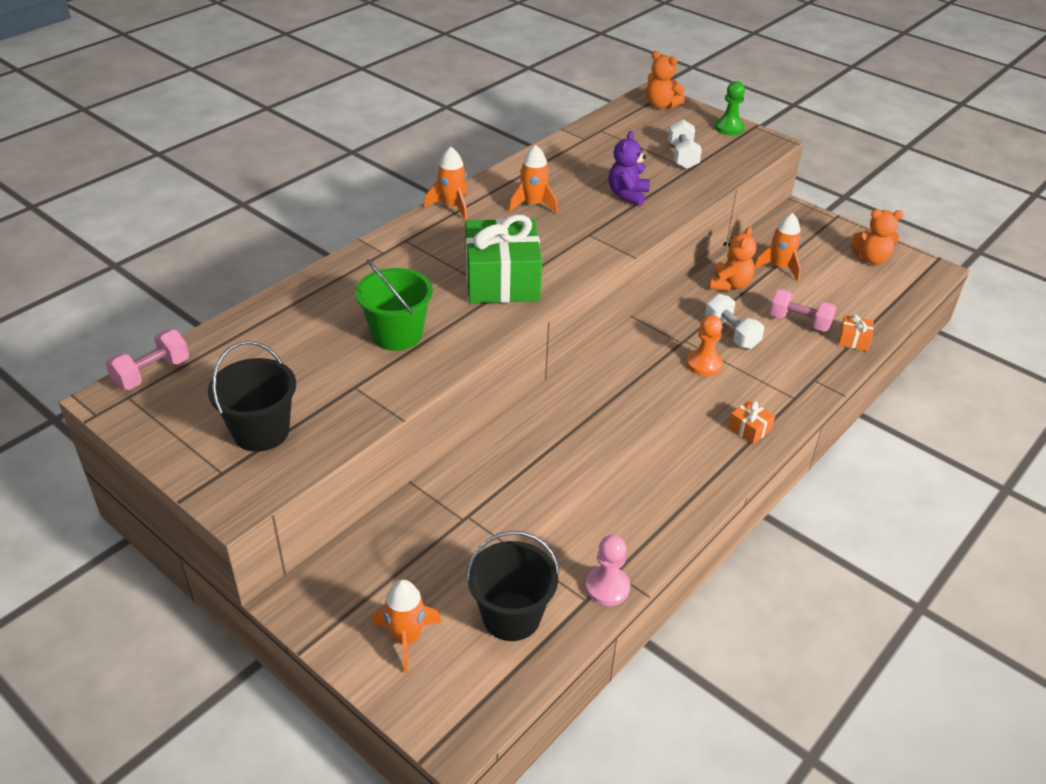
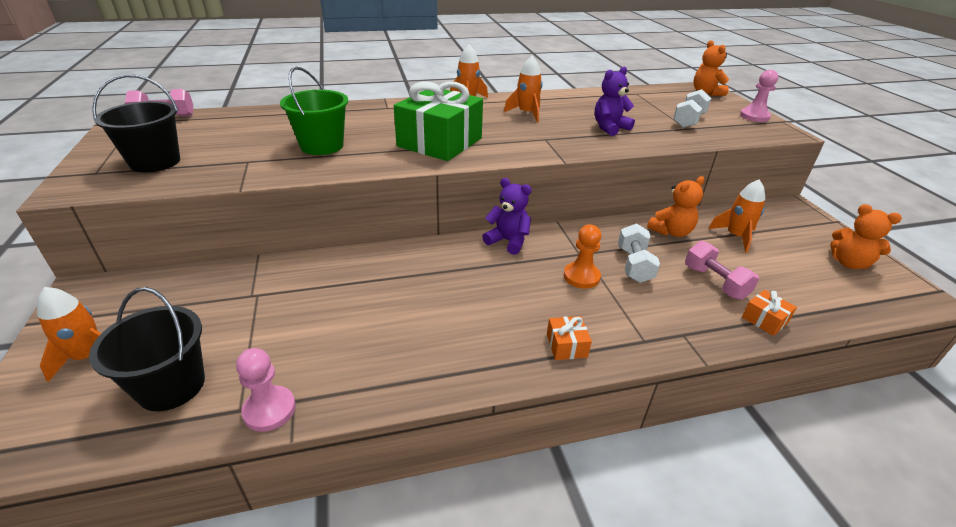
camera: 35 degrees right, 5 degrees down
green pawn [714,81,745,136] -> pink pawn [740,70,778,122]
none -> purple teddy bear [482,178,532,255]

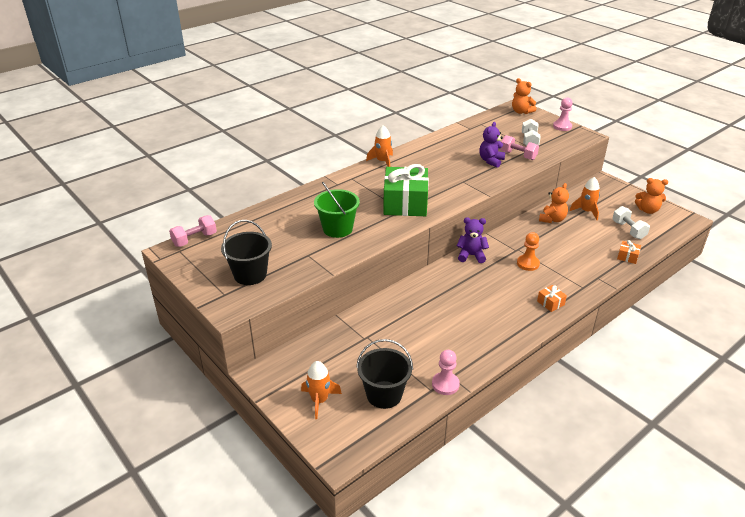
camera: 25 degrees left, 0 degrees up
orange rocket [504,56,543,122] -> none
white dumbbell [618,223,660,283] -> white dumbbell moved to [612,206,650,239]
pink dumbbell [685,241,759,300] -> pink dumbbell moved to [500,135,539,160]

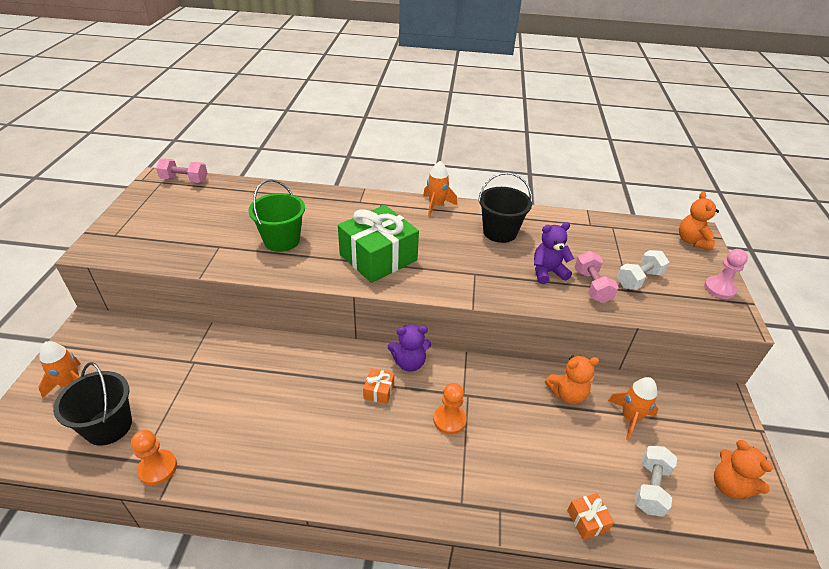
camera: 45 degrees right, 5 degrees up
black bucket [221,220,272,285] -> black bucket moved to [478,172,532,243]
pink pawn [432,350,460,395] -> orange pawn [131,430,177,485]
purple teddy bear [457,218,489,263] -> purple teddy bear turned 120 degrees clockwise [388,324,431,372]
orange gift [537,285,567,312] -> orange gift moved to [363,368,394,404]

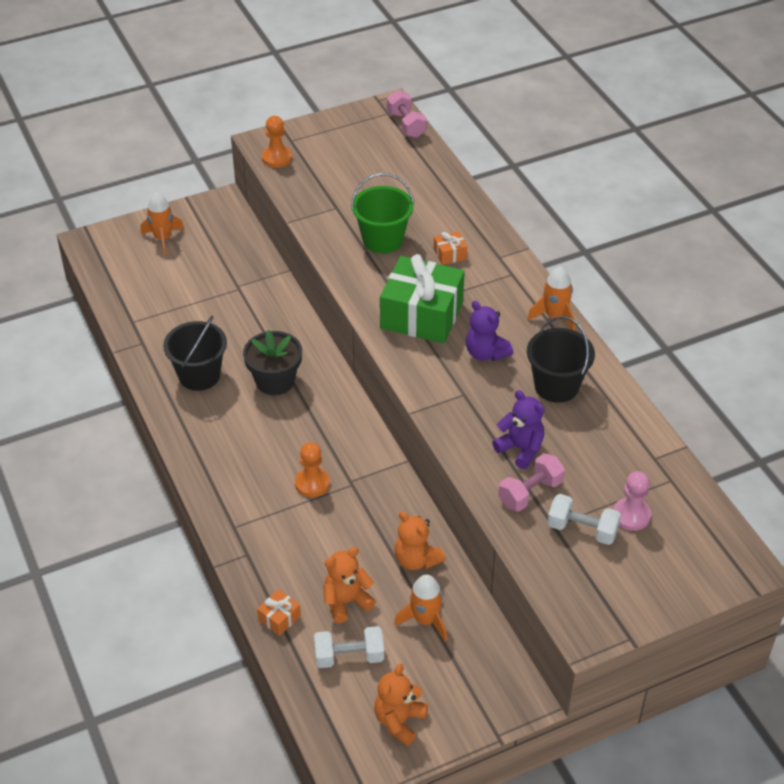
camera: 60 degrees right, 5 degrees up
black bucket [53,362,132,446] -> black bucket moved to [163,316,227,391]
orange pawn [131,430,177,485] -> orange pawn moved to [262,116,292,168]
orange gift [363,368,394,404] -> orange gift moved to [434,231,467,265]
purple teddy bear [388,324,431,372] -> purple teddy bear moved to [466,301,513,361]
orange teddy bear [679,192,719,250] -> orange teddy bear moved to [323,547,376,623]
pink pawn [704,249,748,299] -> pink pawn moved to [613,471,651,531]
none -> black flower pot [243,330,302,395]

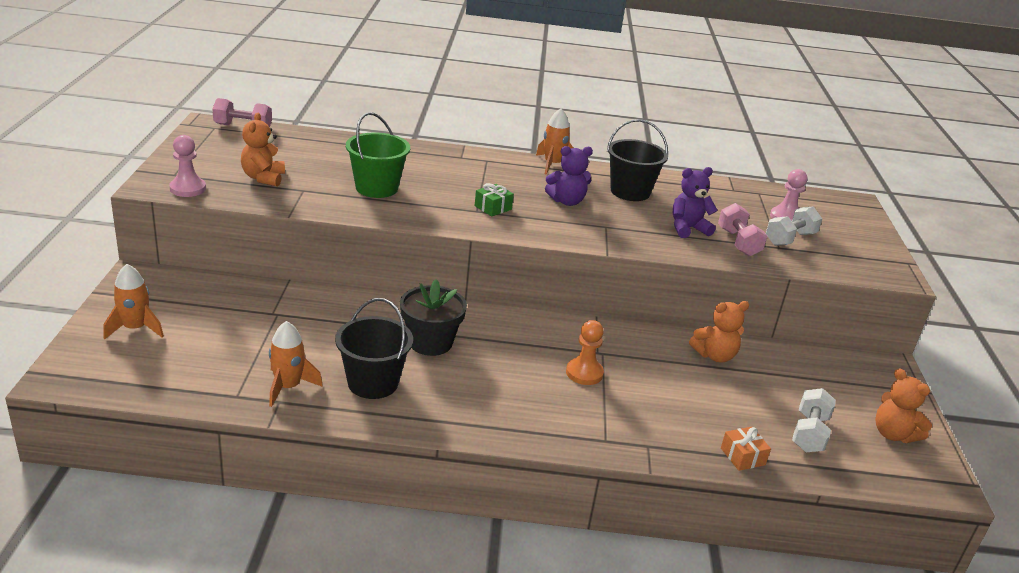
camera: 65 degrees left, 15 degrees down
orange pawn [262,116,292,168] -> pink pawn [169,135,206,197]
orange teddy bear [323,547,376,623] -> orange teddy bear moved to [241,113,285,187]
green gift [380,254,465,344] -> green gift [475,183,514,216], size x0.41
orange rocket [394,575,447,641] -> orange rocket moved to [269,321,323,407]
orange gift [434,231,467,265] -> none

